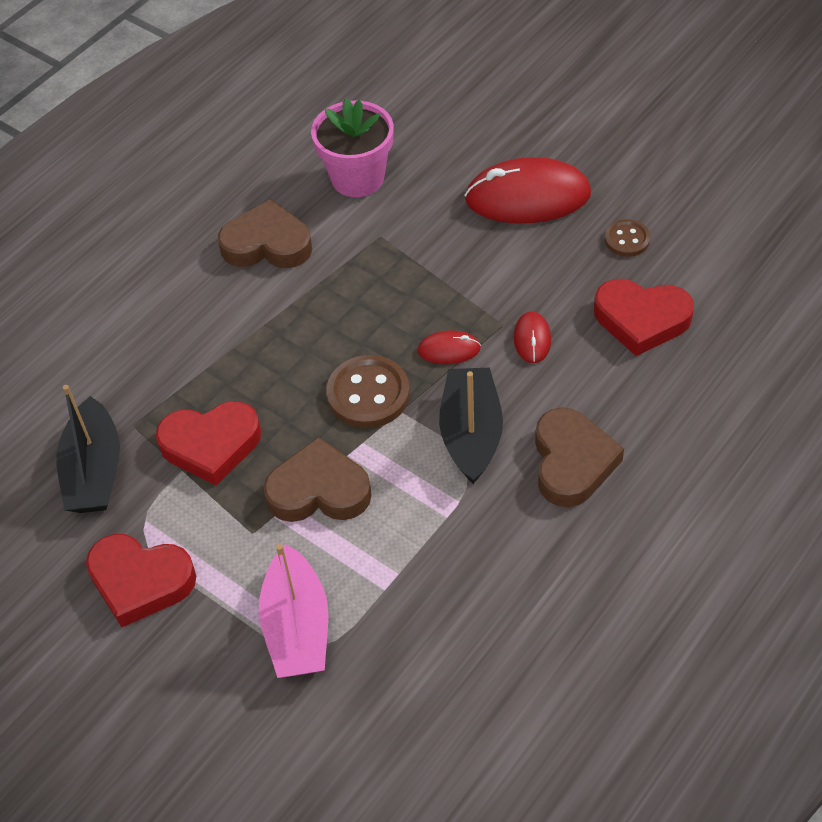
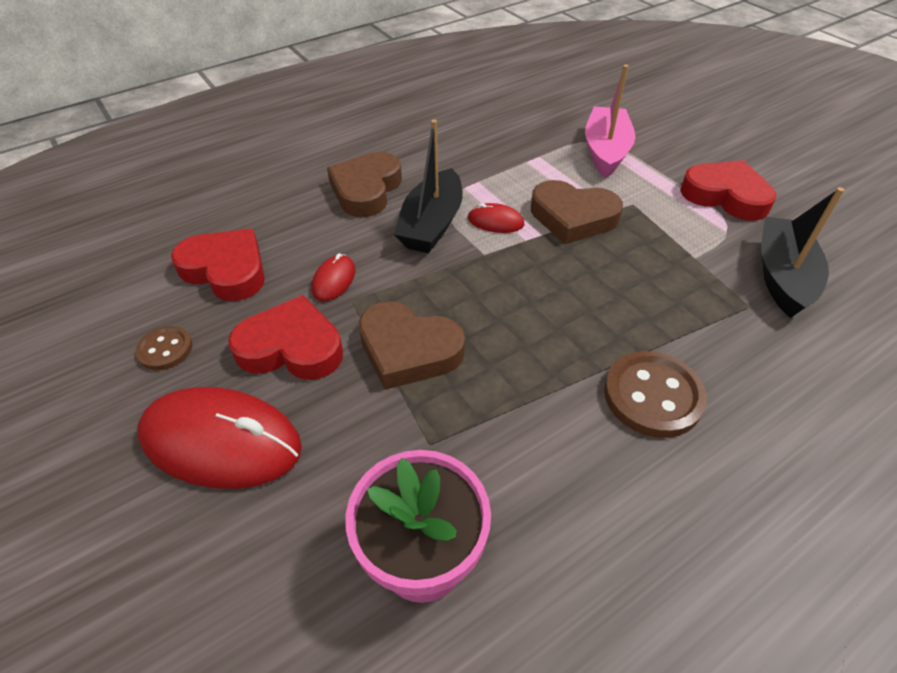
camera: 165 degrees left, 5 degrees down
red heart [156,401,261,486] -> red heart moved to [228,295,343,380]
brown heart [218,199,312,268] -> brown heart moved to [359,301,465,390]
brown button [326,355,410,428] -> brown button moved to [604,351,707,438]
red mouse [417,331,481,364] -> red mouse moved to [468,203,524,233]

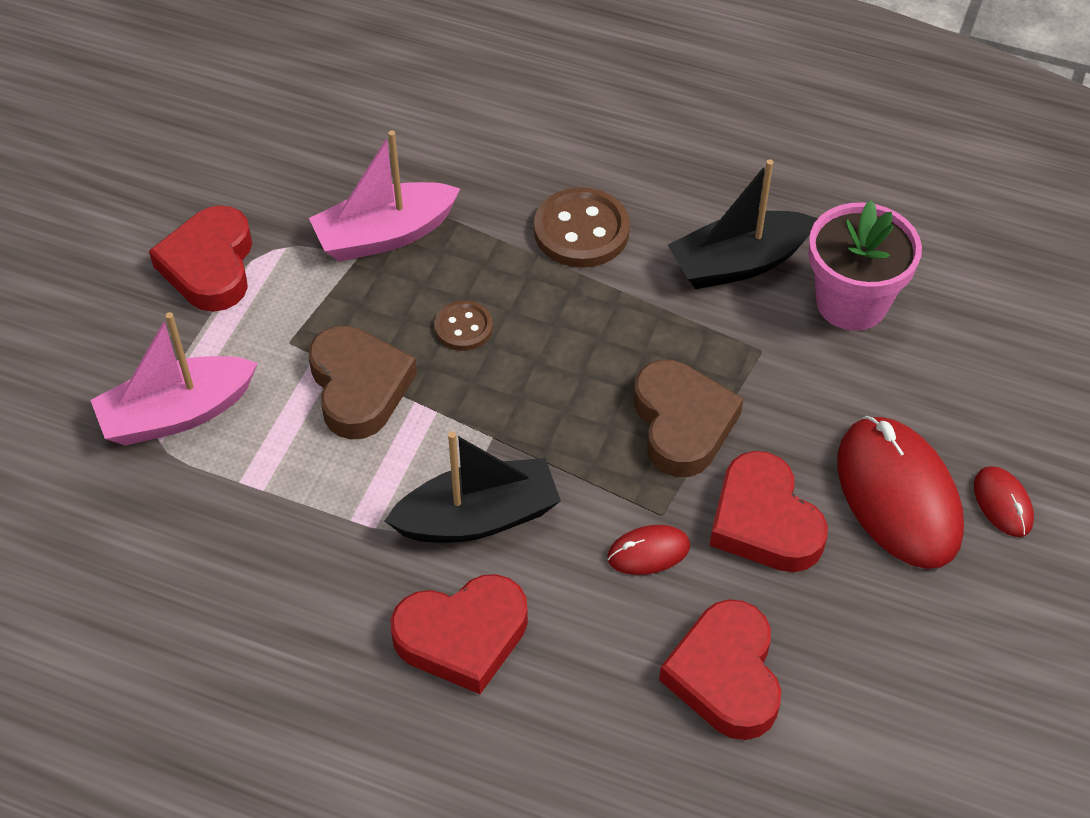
camera: 125 degrees left, 5 degrees up
brown button [135,326,193,371] -> brown button moved to [434,301,493,351]
brown heart [327,152,402,217] -> red heart [391,574,528,694]
red mouse [468,203,524,233] -> red mouse moved to [974,466,1034,537]
black boat [761,187,844,318] -> black boat moved to [668,159,818,289]
none -> pink boat [309,130,460,262]

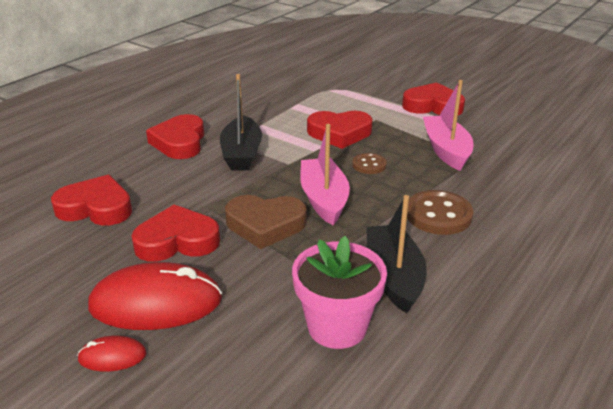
camera: 105 degrees right, 20 degrees down
pink boat [90,312,258,446] -> pink boat moved to [300,124,350,225]
brown heart [309,326,417,440] -> red heart [307,111,373,149]
red mouse [607,525,690,575] -> none

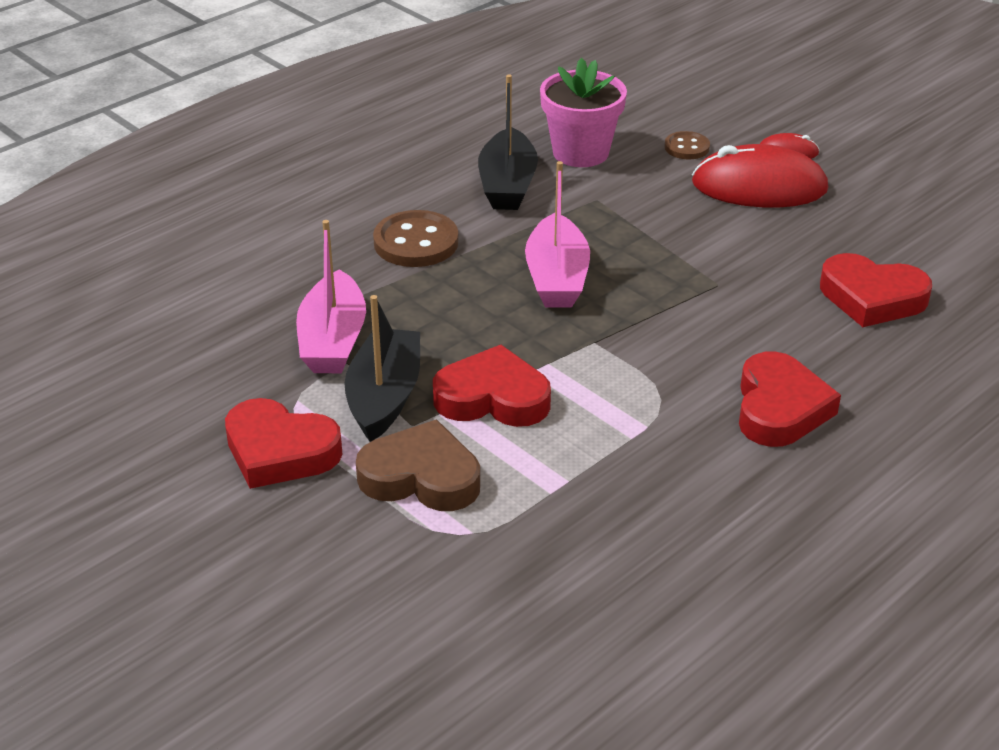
camera: 170 degrees left, 5 degrees up
red heart [131,205,220,262] -> none
black boat [220,74,262,171] -> black boat moved to [344,295,420,442]
brown heart [225,195,307,249] -> brown heart moved to [356,419,480,511]
brown button [352,153,387,174] -> brown button moved to [664,131,710,159]

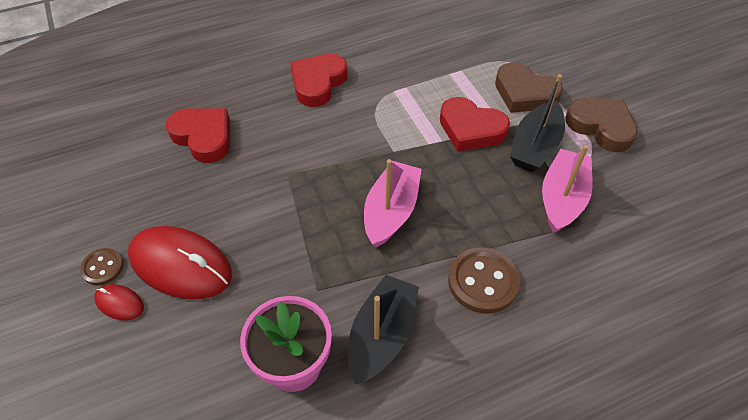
camera: 160 degrees left, 15 degrees up
red heart [225,398,343,489] -> brown heart [566,98,638,152]
brown button [664,131,710,159] -> brown button moved to [80,248,124,285]

